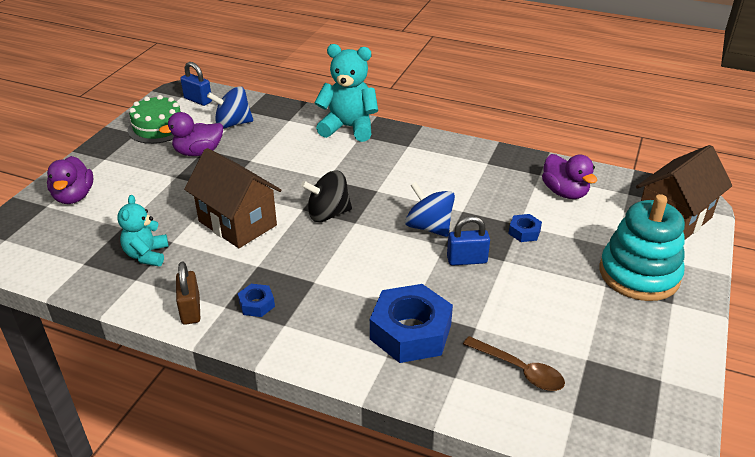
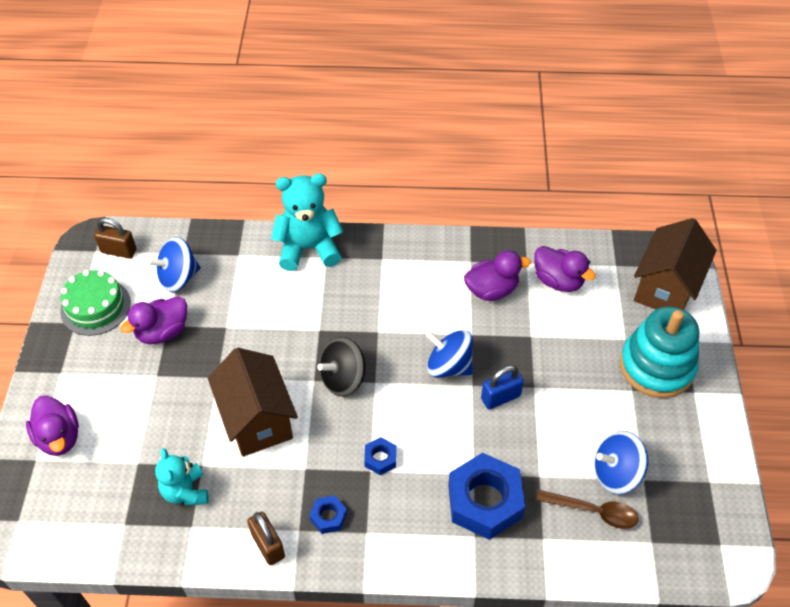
camera: 20 degrees left, 15 degrees up
blue padlock [181,62,212,106] -> brown padlock [94,218,136,259]
brown house [184,148,281,248] -> brown house turned 45 degrees clockwise [208,348,298,457]
blue nut [508,214,542,242] -> blue nut moved to [364,437,396,475]
none -> purple duck [464,250,531,301]
none -> blue spinning top [594,431,648,494]

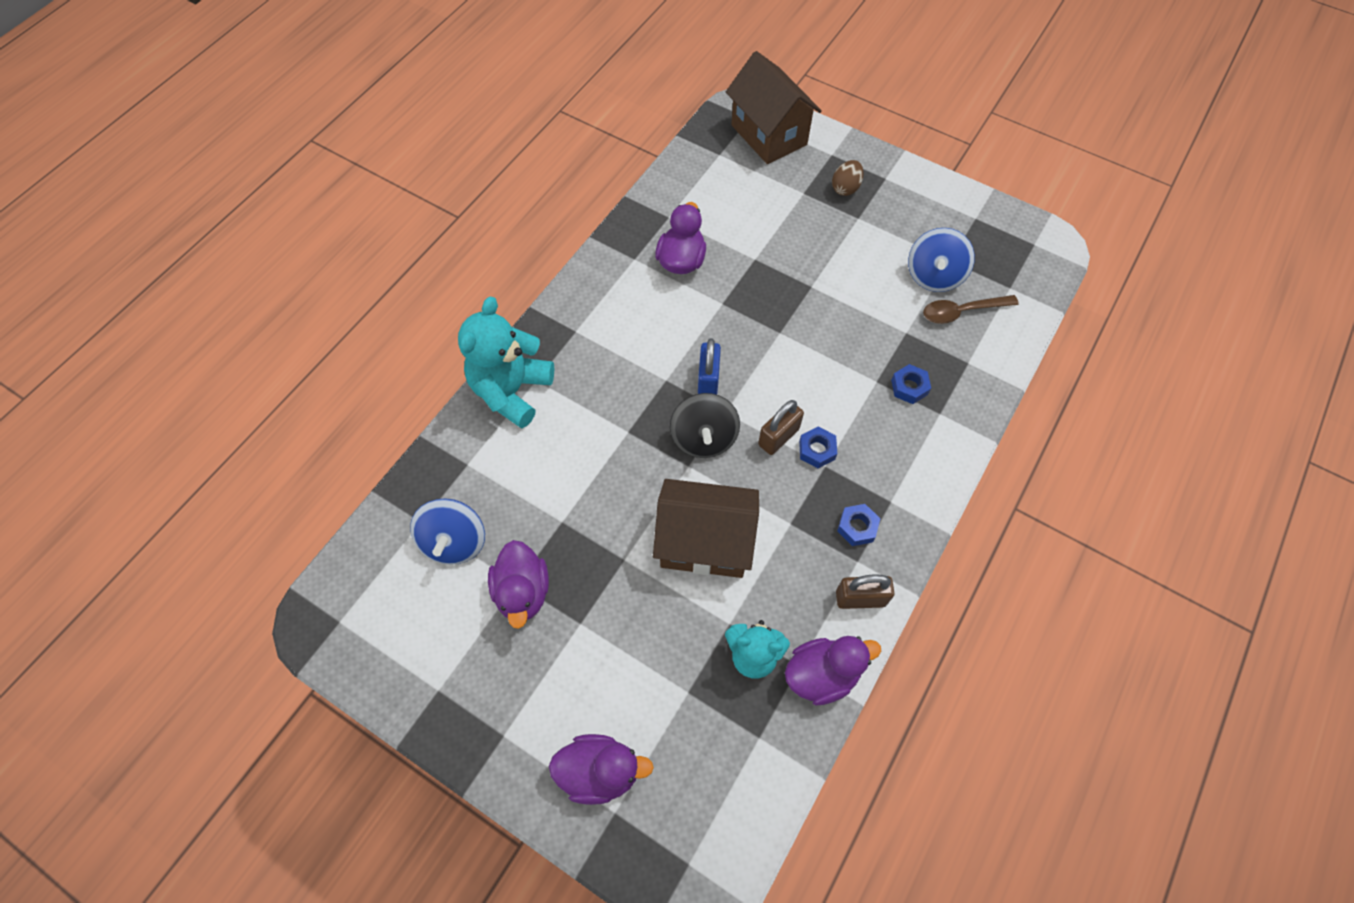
camera: 60 degrees left, 10 degrees up
green cake [60,270,131,336] -> none
brown padlock [94,218,136,259] -> brown padlock moved to [758,400,804,455]
blue spinning top [426,330,473,378] -> none
blue nut [448,453,525,540] -> blue nut [891,364,931,404], size x0.46
blue padlock [481,366,524,409] -> blue padlock moved to [698,338,721,395]
purple duck [534,246,596,292] -> purple duck moved to [785,636,881,705]
brown spoon [537,490,638,529] -> brown spoon turned 150 degrees counterclockwise [923,295,1019,324]
turquoise stacking toy [620,307,699,398] -> brown egg [832,160,864,196]

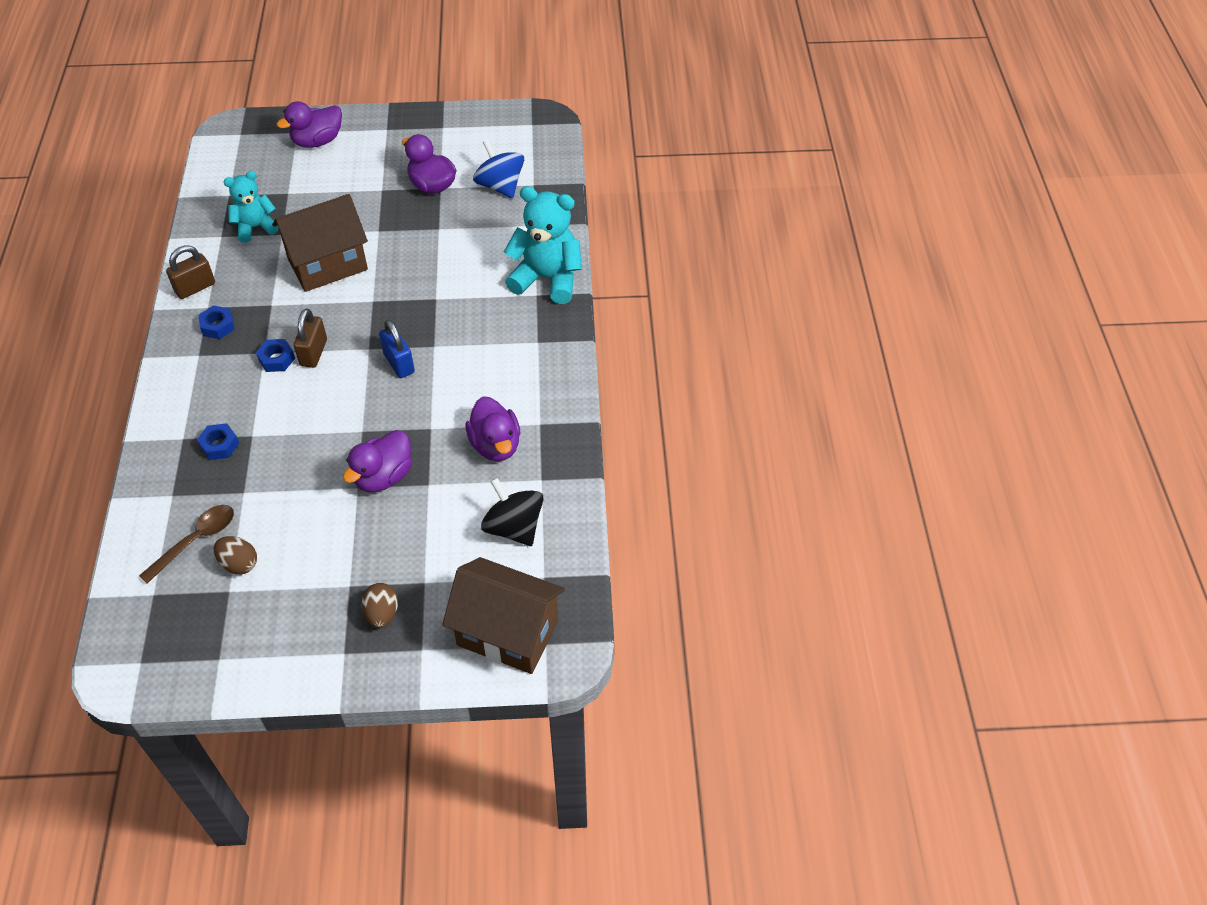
camera: 145 degrees right, 10 degrees down
turquoise teddy bear [458,297,554,428] -> turquoise teddy bear turned 60 degrees counterclockwise [504,186,582,304]
black spinning top [670,393,740,458] -> black spinning top moved to [481,478,544,546]
purple duck [785,636,881,705] -> purple duck moved to [343,430,412,492]
blue spinning top [908,228,975,292] -> brown egg [214,536,257,574]

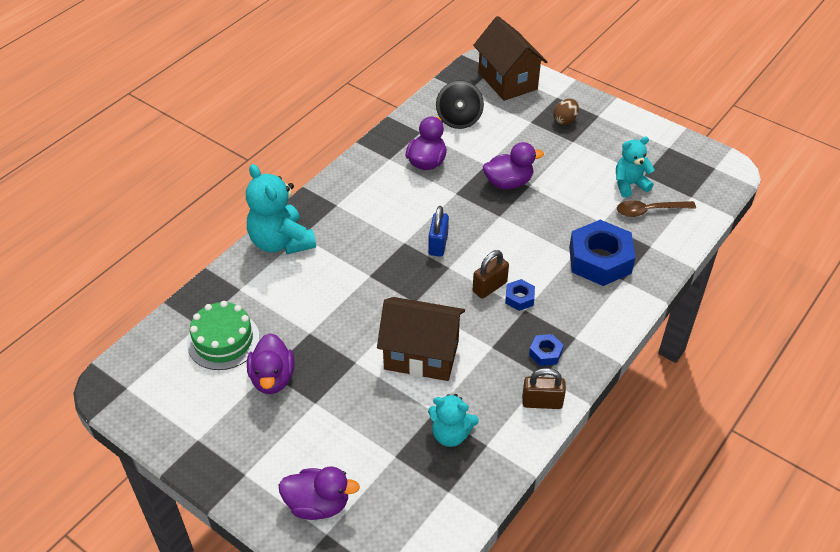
camera: 140 degrees left, 5 degrees down
blue nut [197,423,239,460] -> blue nut [569,220,635,286], size x2.18
brown egg [214,536,257,574] -> turquoise teddy bear [616,137,655,198]
blue spinning top [473,139,524,198] -> green cake [187,301,260,370]

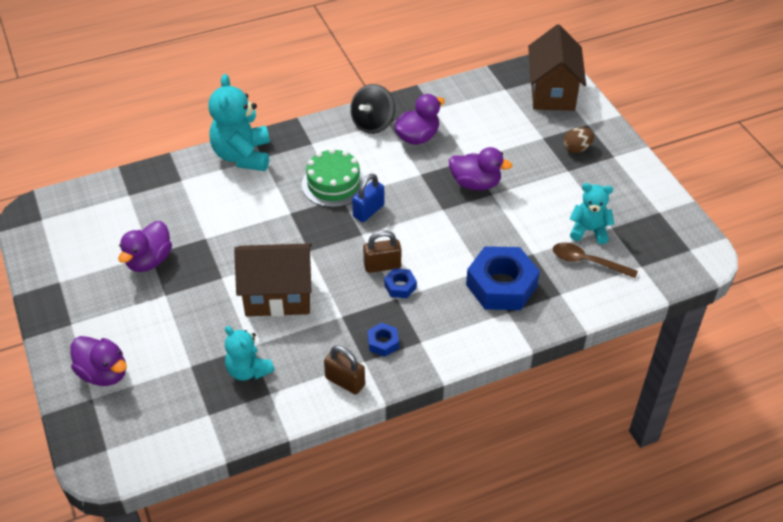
camera: 30 degrees right, 0 degrees up
green cake [187,301,260,370] -> green cake moved to [302,148,365,207]
brown house [377,297,465,381] -> brown house turned 45 degrees counterclockwise [234,243,312,317]
black spinning top [436,80,484,129] -> black spinning top moved to [350,84,395,134]

